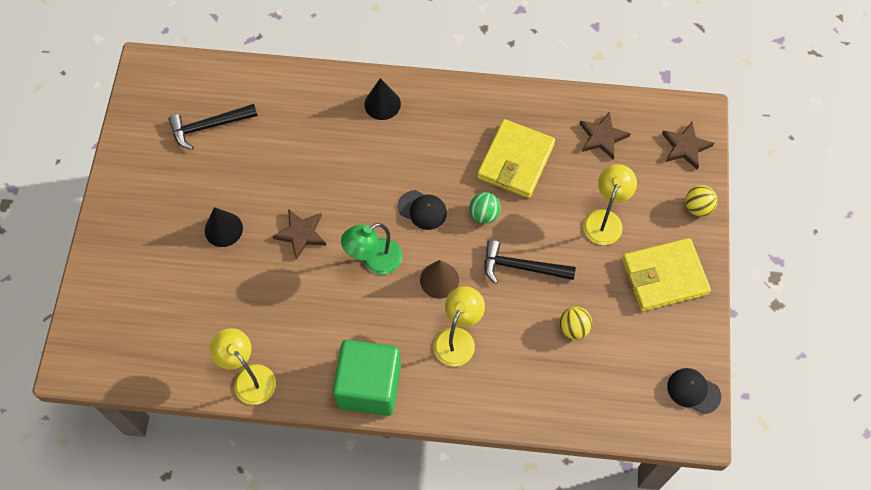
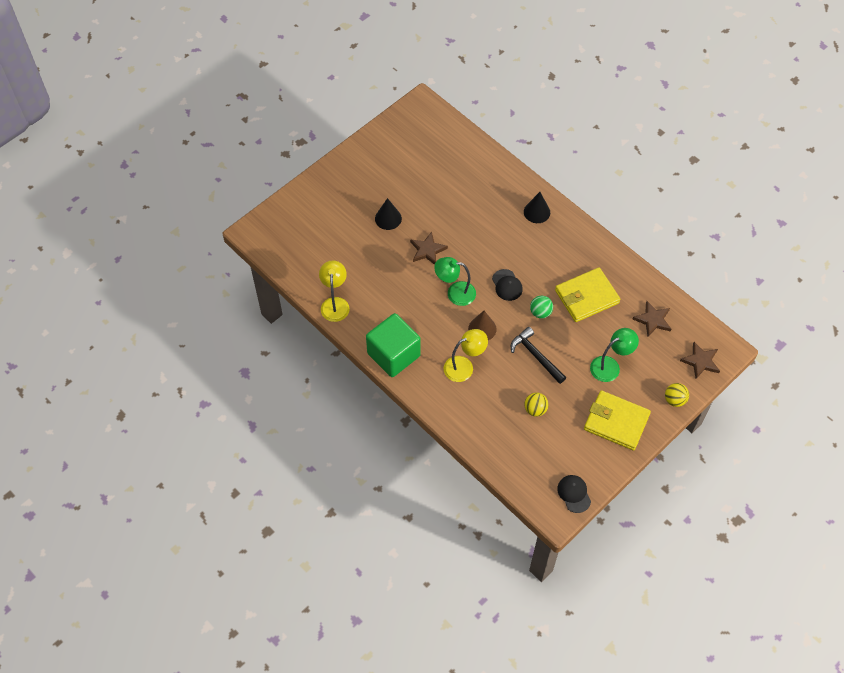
camera: 40 degrees right, 5 degrees down
black hammer [168,104,258,150] -> none
yellow lamp [583,164,637,245] -> green lamp [590,328,639,382]

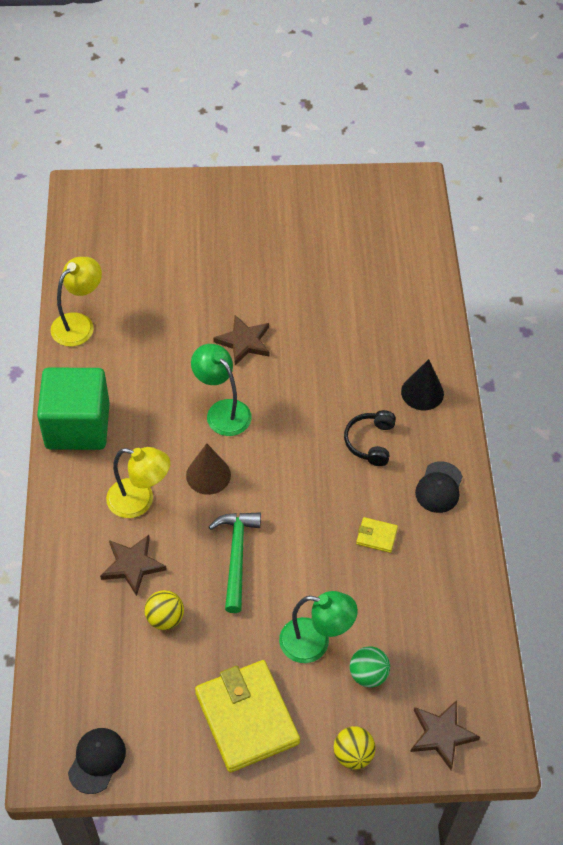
camera: 40 degrees right, 5 degrees down
black cone [375,198,402,230] -> none
black cap [492,269,523,301] -> black cap moved to [415,461,463,513]
black hammer [511,327,566,384] -> green hammer [209,512,261,613]
green ball [530,296,553,319] -> green ball moved to [350,646,390,688]
yellow wallet [555,267,620,322] -> yellow wallet [356,517,398,553], size x0.42
brown star [632,301,671,336] -> brown star moved to [100,535,167,596]
none -> black headphones [344,410,396,466]

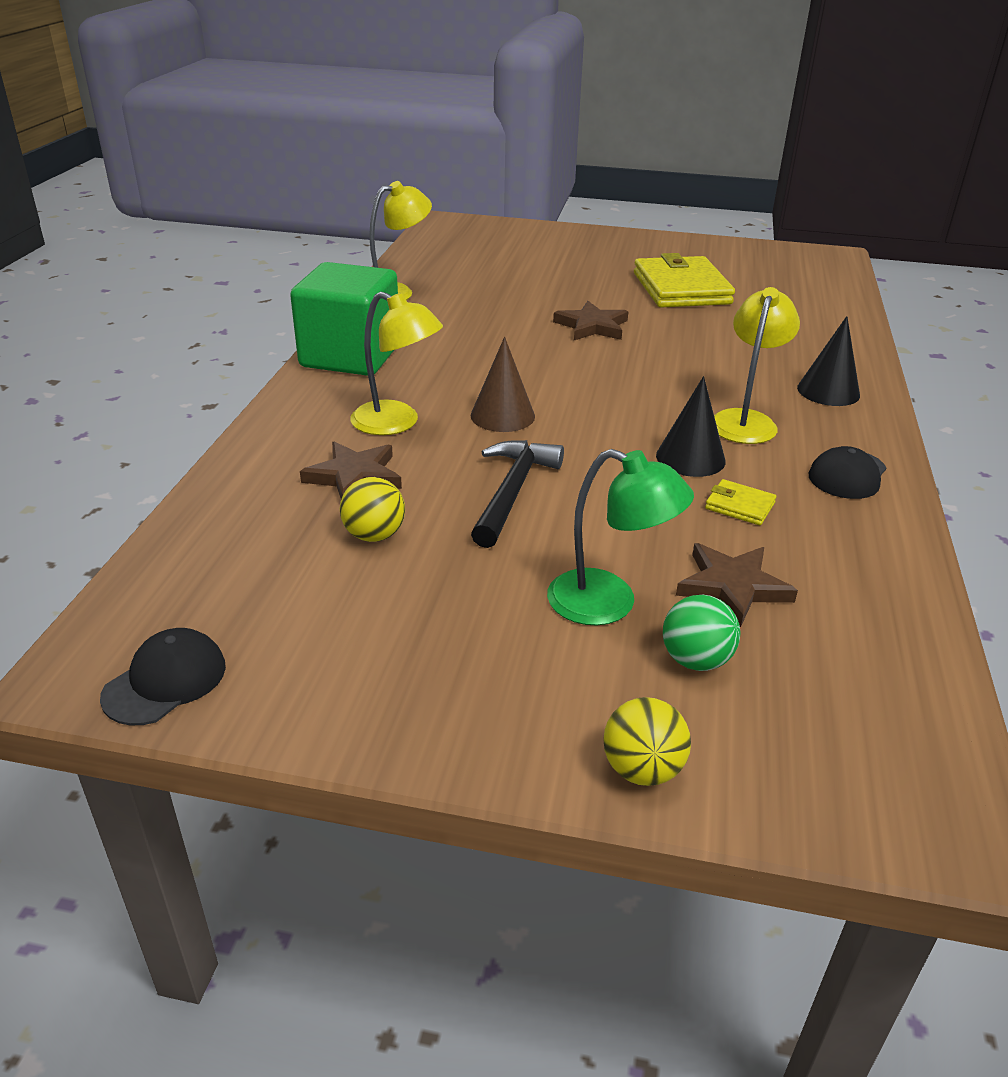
camera: 15 degrees right, 20 degrees down
green lamp [191,344,252,436] -> none
yellow wallet [195,660,300,773] -> yellow wallet moved to [634,253,735,307]
green hammer [209,512,261,613] -> black hammer [471,440,564,548]
black headphones [344,410,396,466] -> yellow lamp [714,287,800,444]
brown star [410,700,480,770] -> brown star moved to [676,543,798,627]
none -> black cone [656,376,725,477]

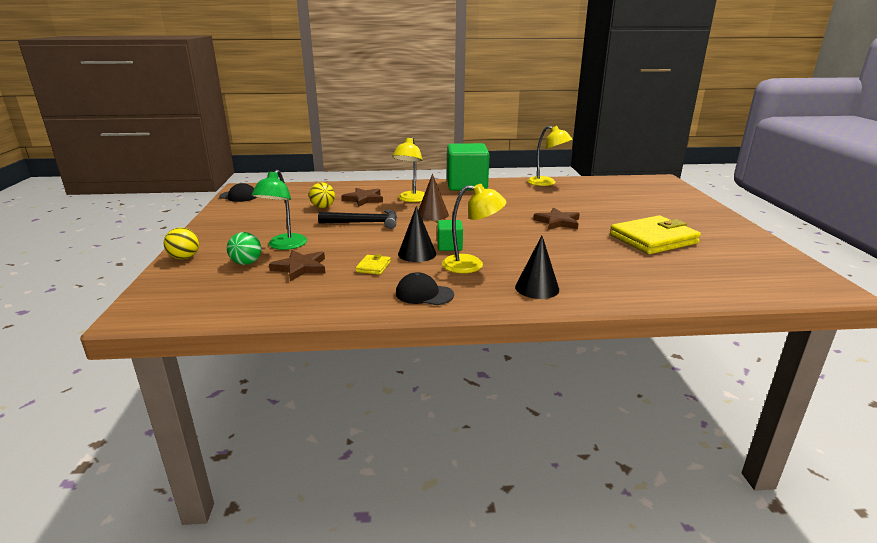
camera: 75 degrees right, 10 degrees down
none -> green cube [437,220,463,251]

